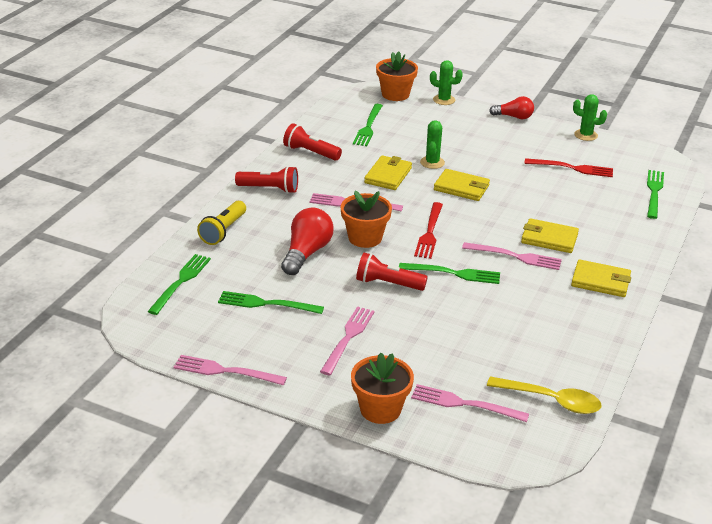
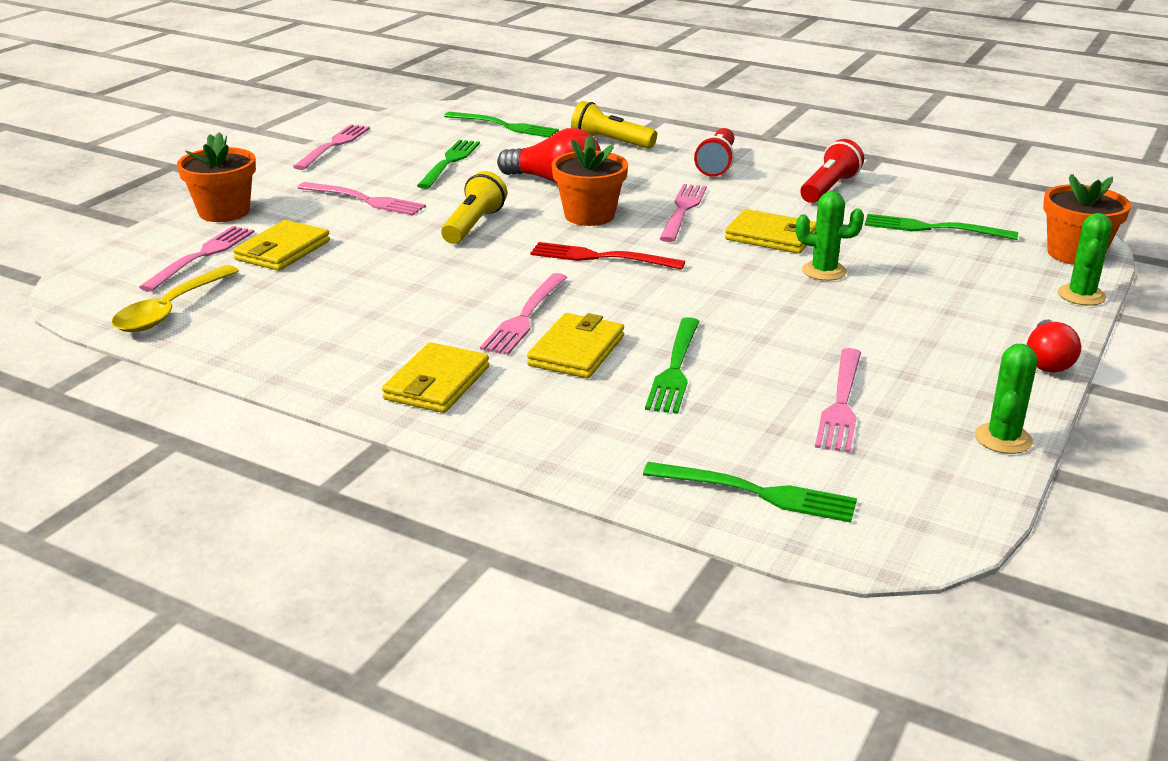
camera: 95 degrees right, 5 degrees down
red flashlight [356,253,428,291] -> yellow flashlight [441,171,507,244]
green fork [399,263,500,284] -> green fork moved to [645,317,700,414]
yellow wallet [434,169,490,201] -> yellow wallet moved to [233,220,330,271]
red fork [524,158,613,177] -> pink fork [815,348,861,453]

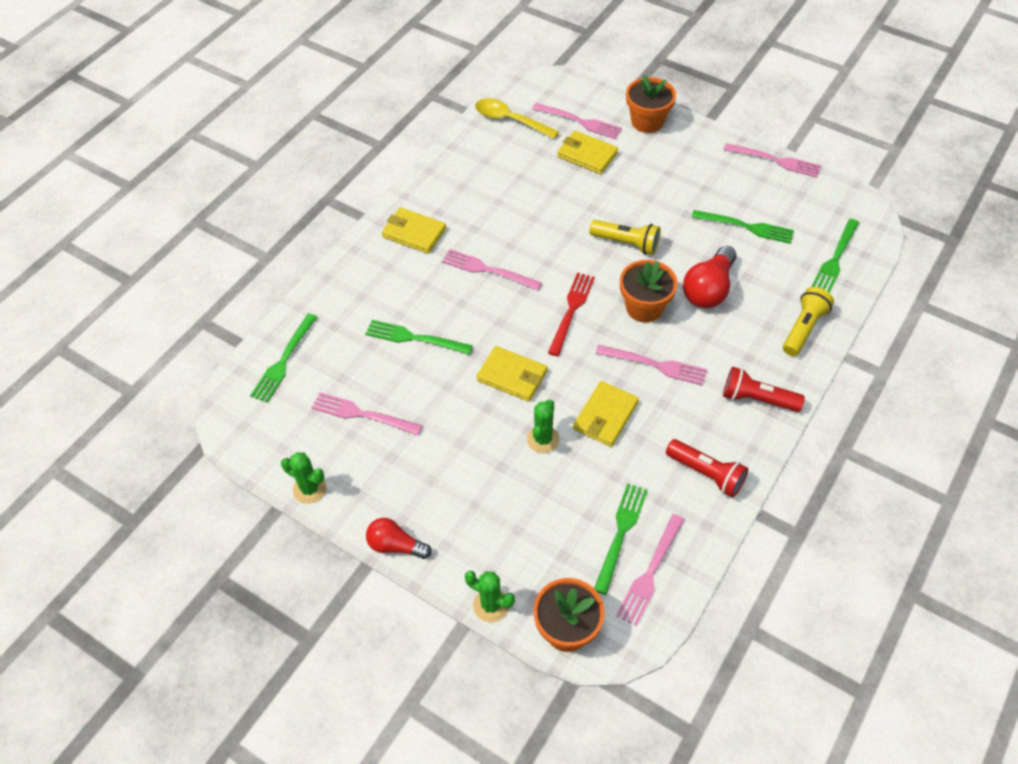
camera: 95 degrees right, 25 degrees up
pink fork [298,182,426,216] -> pink fork moved to [616,514,685,626]
yellow wallet [527,313,624,378] -> yellow wallet moved to [476,346,547,402]

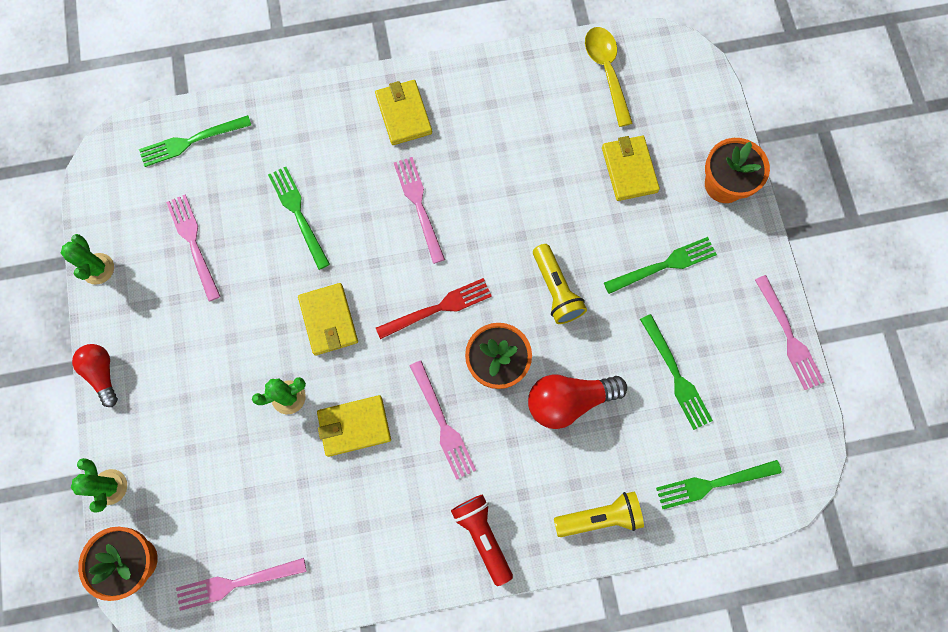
camera: 45 degrees right, 20 degrees up
pink fork [532,103,622,139] -> none
green fork [594,483,648,595] -> green fork moved to [604,237,717,294]
red flashlight [666,439,748,498] -> none

